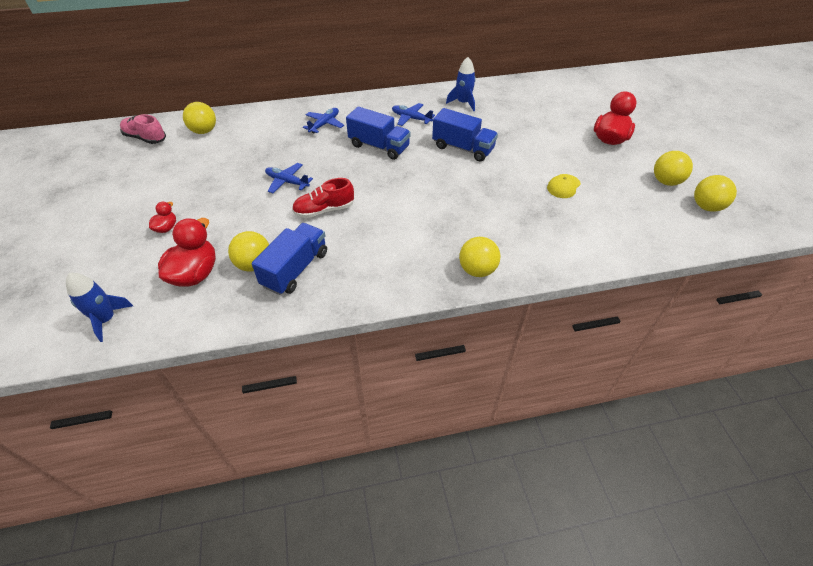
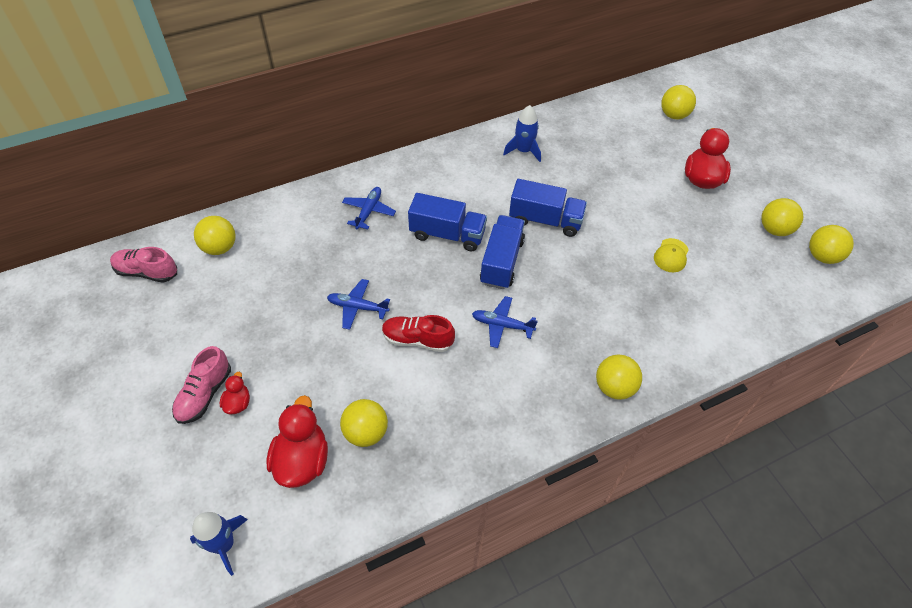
camera: 15 degrees left, 5 degrees up
blue truck [252,223,327,295] -> blue truck moved to [480,215,525,289]
red shoe [292,178,354,218] -> red shoe turned 45 degrees clockwise [382,315,455,352]
blue plane [392,103,435,126] -> blue plane moved to [472,296,538,348]
none -> pink shoe [172,346,231,424]
none -> yellow ball [661,85,696,119]

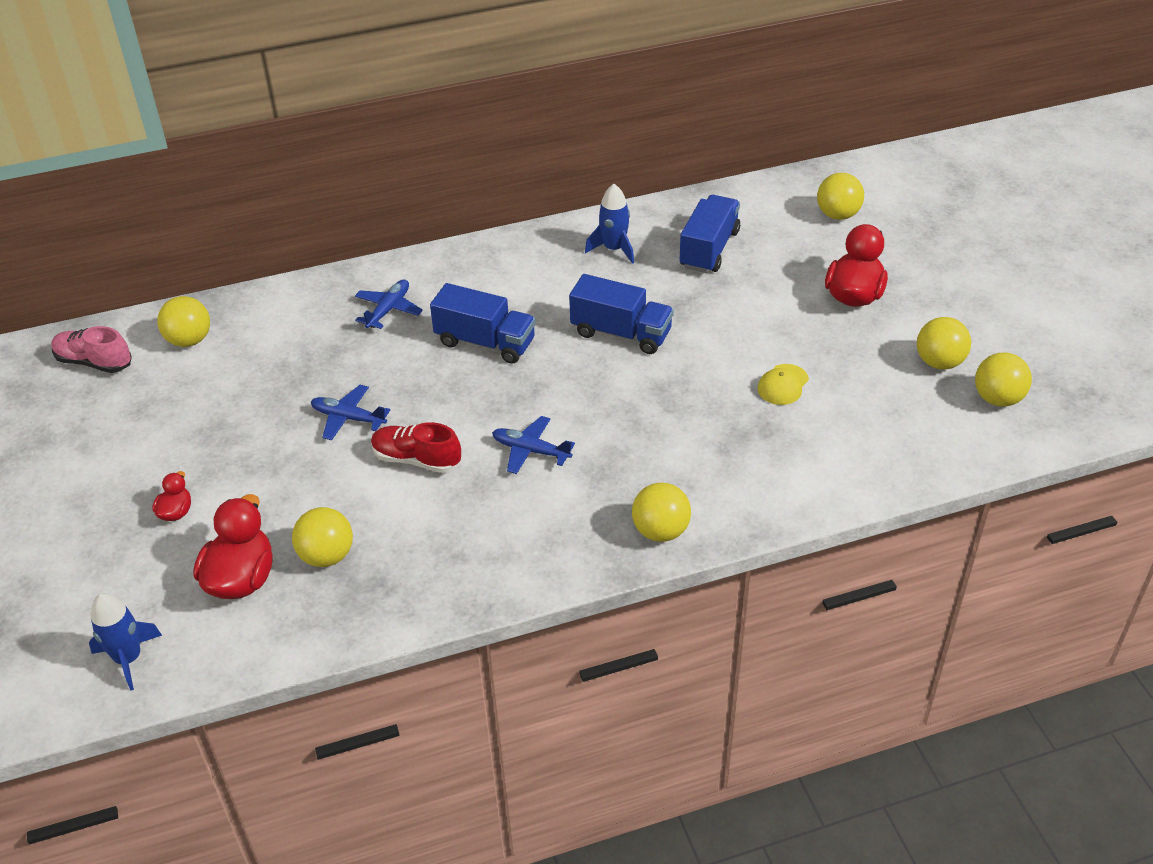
camera: 10 degrees right, 10 degrees down
pink shoe [172,346,231,424] -> none
blue truck [480,215,525,289] -> blue truck moved to [679,195,740,273]

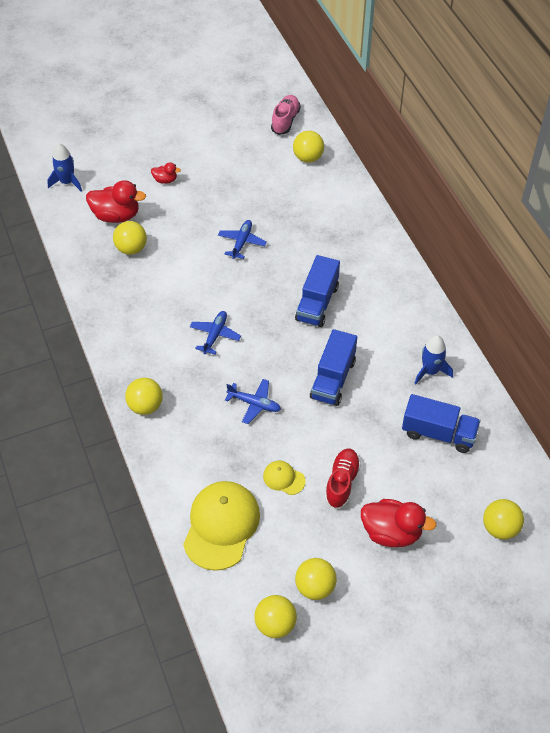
camera: 85 degrees right, 10 degrees up
blue plane [355,279,423,329] -> blue plane moved to [225,379,281,424]
red shoe [371,422,461,473] -> red shoe moved to [325,449,361,509]
none -> yellow cap [183,481,260,571]

